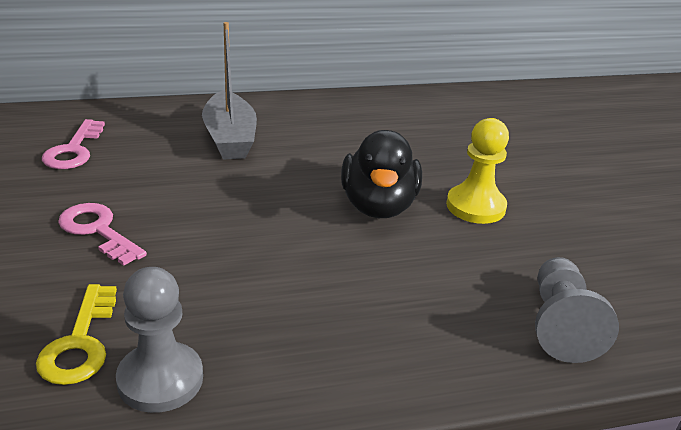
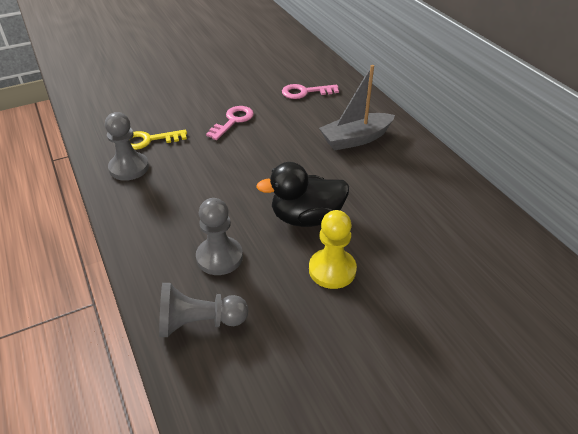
camera: 80 degrees right, 10 degrees up
none -> grey pawn [196,198,243,275]

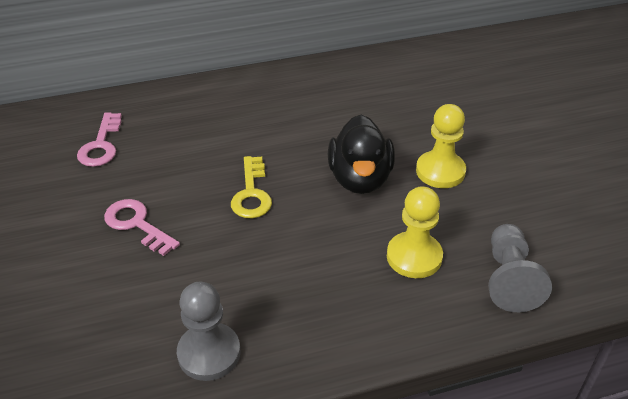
camera: 80 degrees left, 0 degrees up
yellow key [130,130,187,150] -> yellow key moved to [231,156,272,218]
grey pawn [196,198,243,275] -> yellow pawn [387,186,443,278]
grey boat [319,65,395,150] -> none

